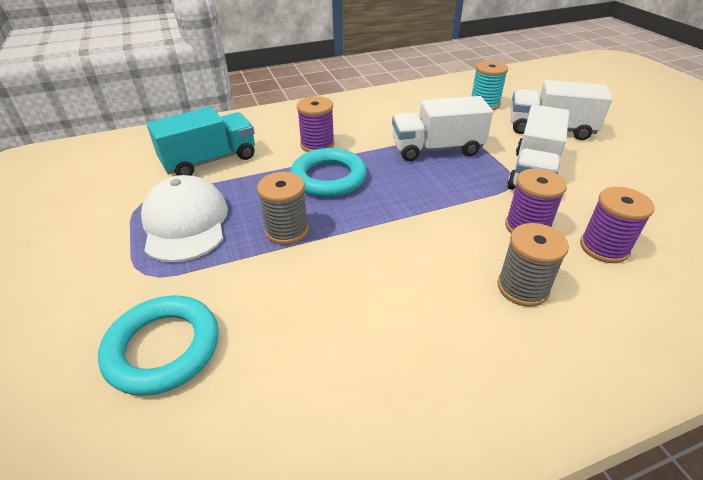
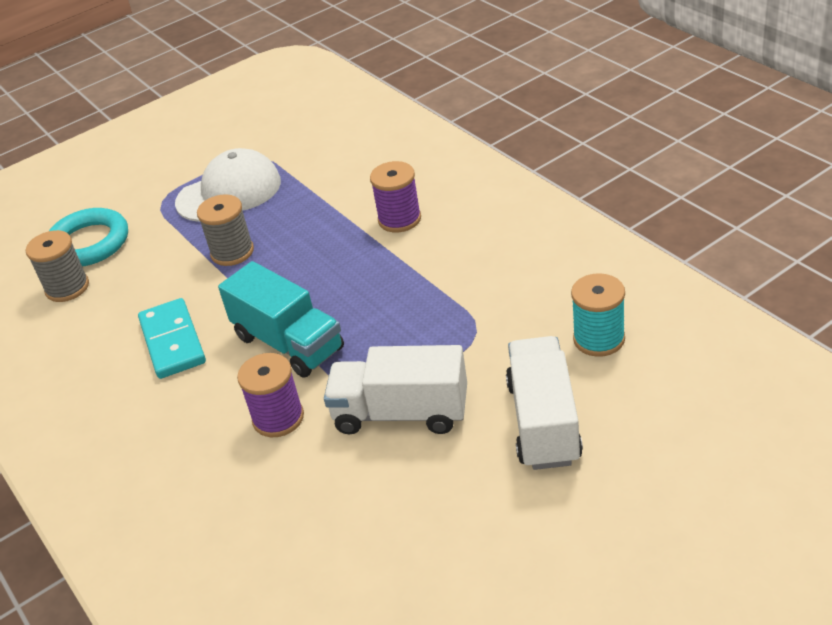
camera: 80 degrees right, 0 degrees up
turquoise truck [147,107,255,176] -> turquoise truck moved to [218,261,344,378]
turquoise ring [290,148,367,197] -> none
white truck [392,96,493,161] -> none
grey spool [497,223,569,307] -> grey spool moved to [26,230,89,302]
purple spool [580,187,655,263] -> none
none -> turquoise domino [138,298,206,379]

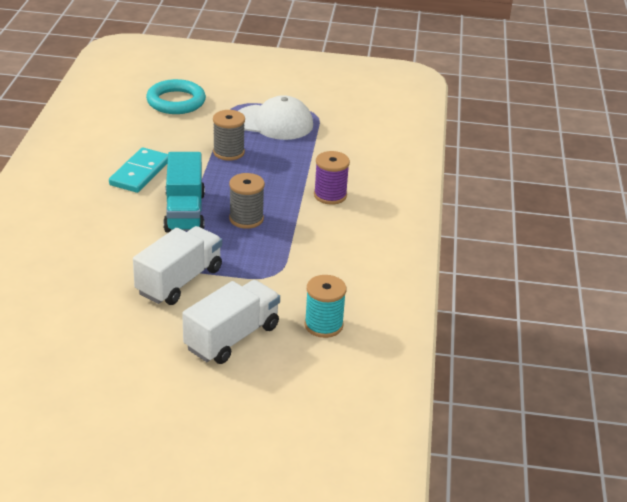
camera: 35 degrees right, 5 degrees down
grey spool [26,230,89,302] -> grey spool moved to [229,173,265,229]
purple spool [237,353,304,437] -> none
white truck [324,345,467,435] -> white truck turned 75 degrees clockwise [133,226,222,305]

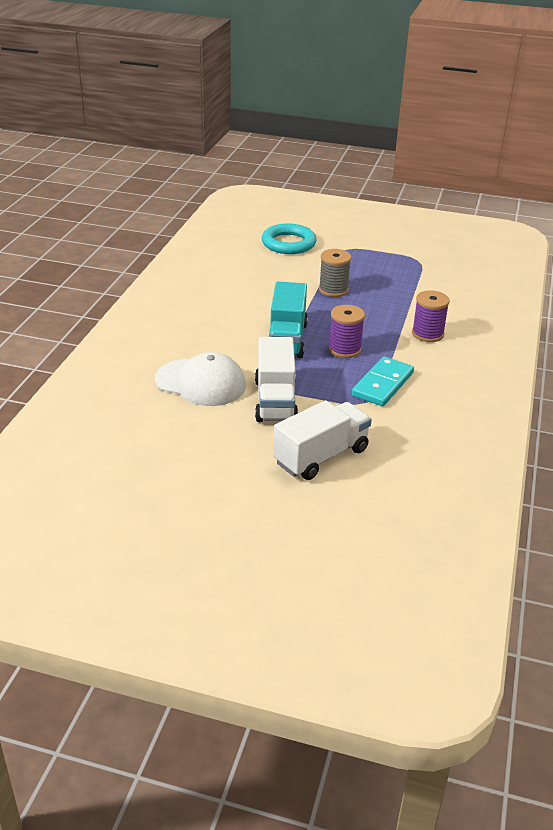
camera: 10 degrees right, 0 degrees up
turquoise domino [109,148,168,193] -> turquoise domino moved to [352,357,414,406]
white truck [133,226,222,305] -> white truck turned 135 degrees clockwise [255,337,298,422]
grey spool [229,173,265,229] -> purple spool [329,305,365,358]
white cap [238,95,313,140] -> white cap moved to [155,352,246,406]
turquoise spool [304,275,346,338] -> none

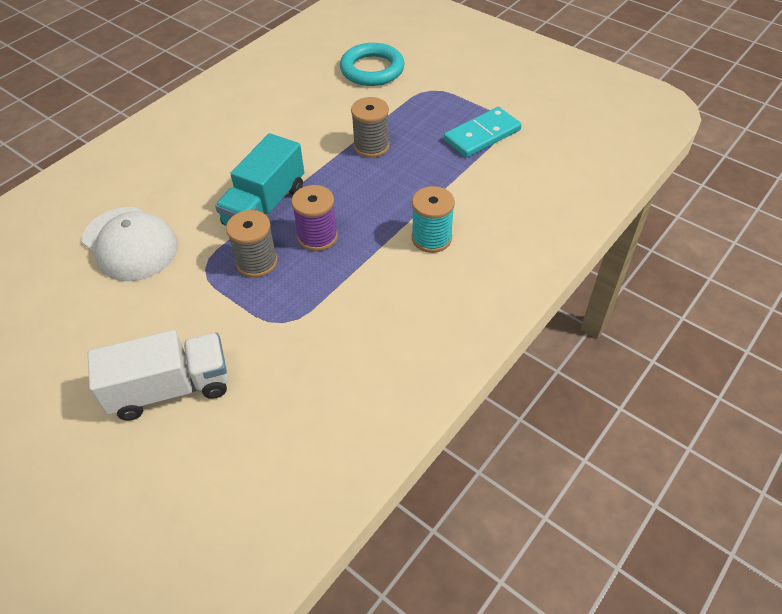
camera: 25 degrees right, 15 degrees up
white truck [255,337,298,422] -> none
turquoise domino [352,357,414,406] -> turquoise domino moved to [444,107,522,158]
purple spool [412,290,450,342] -> turquoise spool [412,186,455,253]
none -> grey spool [226,210,278,278]

